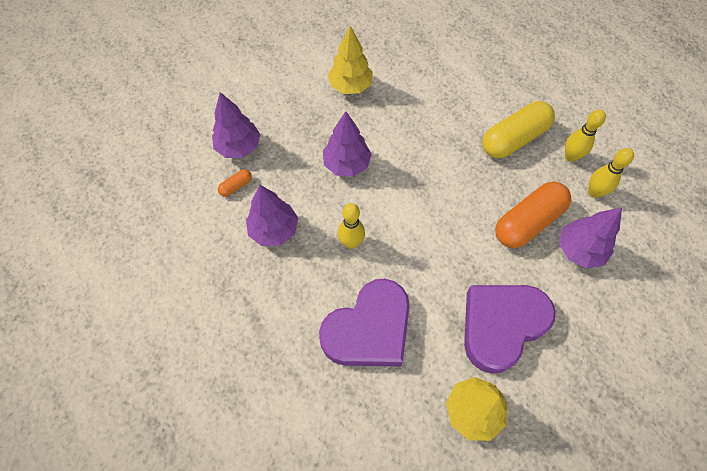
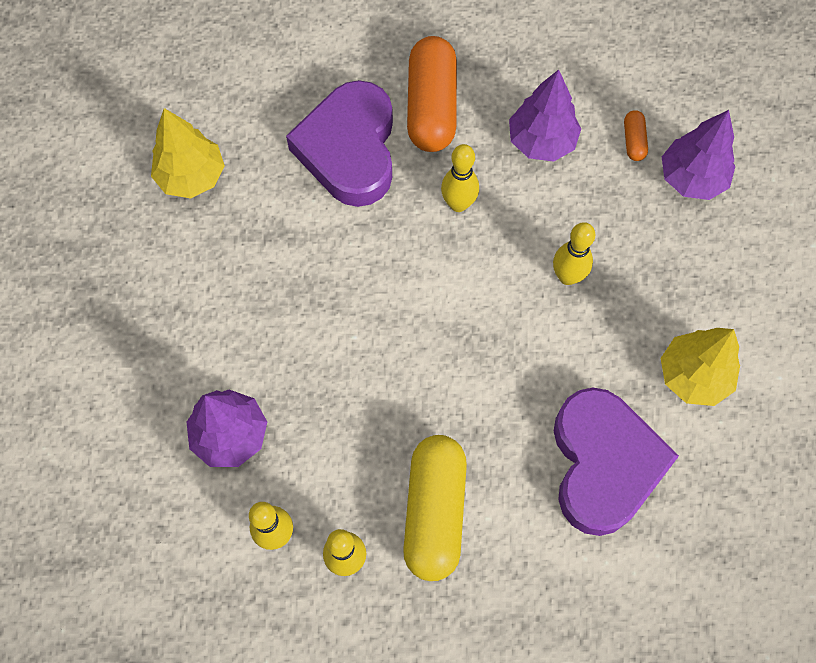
camera: 130 degrees right, 5 degrees up
purple tree [323,111,372,177] -> yellow bowling pin [553,222,596,285]
purple heart [464,285,556,374] -> purple heart moved to [554,388,679,536]
orange capsule [495,182,571,248] -> orange capsule moved to [407,36,457,152]

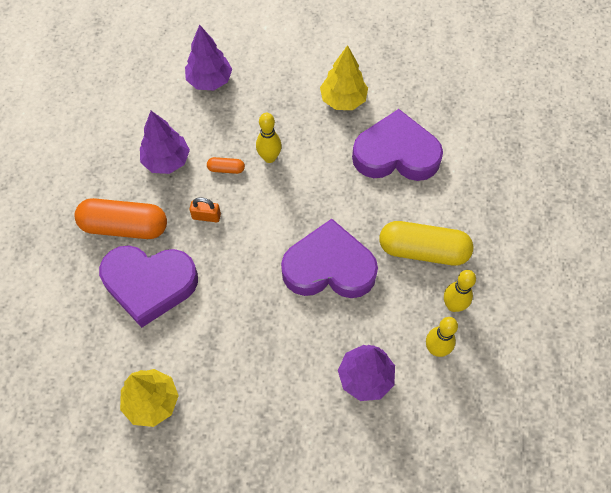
camera: 85 degrees left, 5 degrees down
yellow bowling pin [441,144,479,212] -> orange padlock [189,197,221,222]
orange capsule [624,110,648,161] -> orange capsule moved to [207,157,245,174]
none -> purple heart [281,219,378,298]

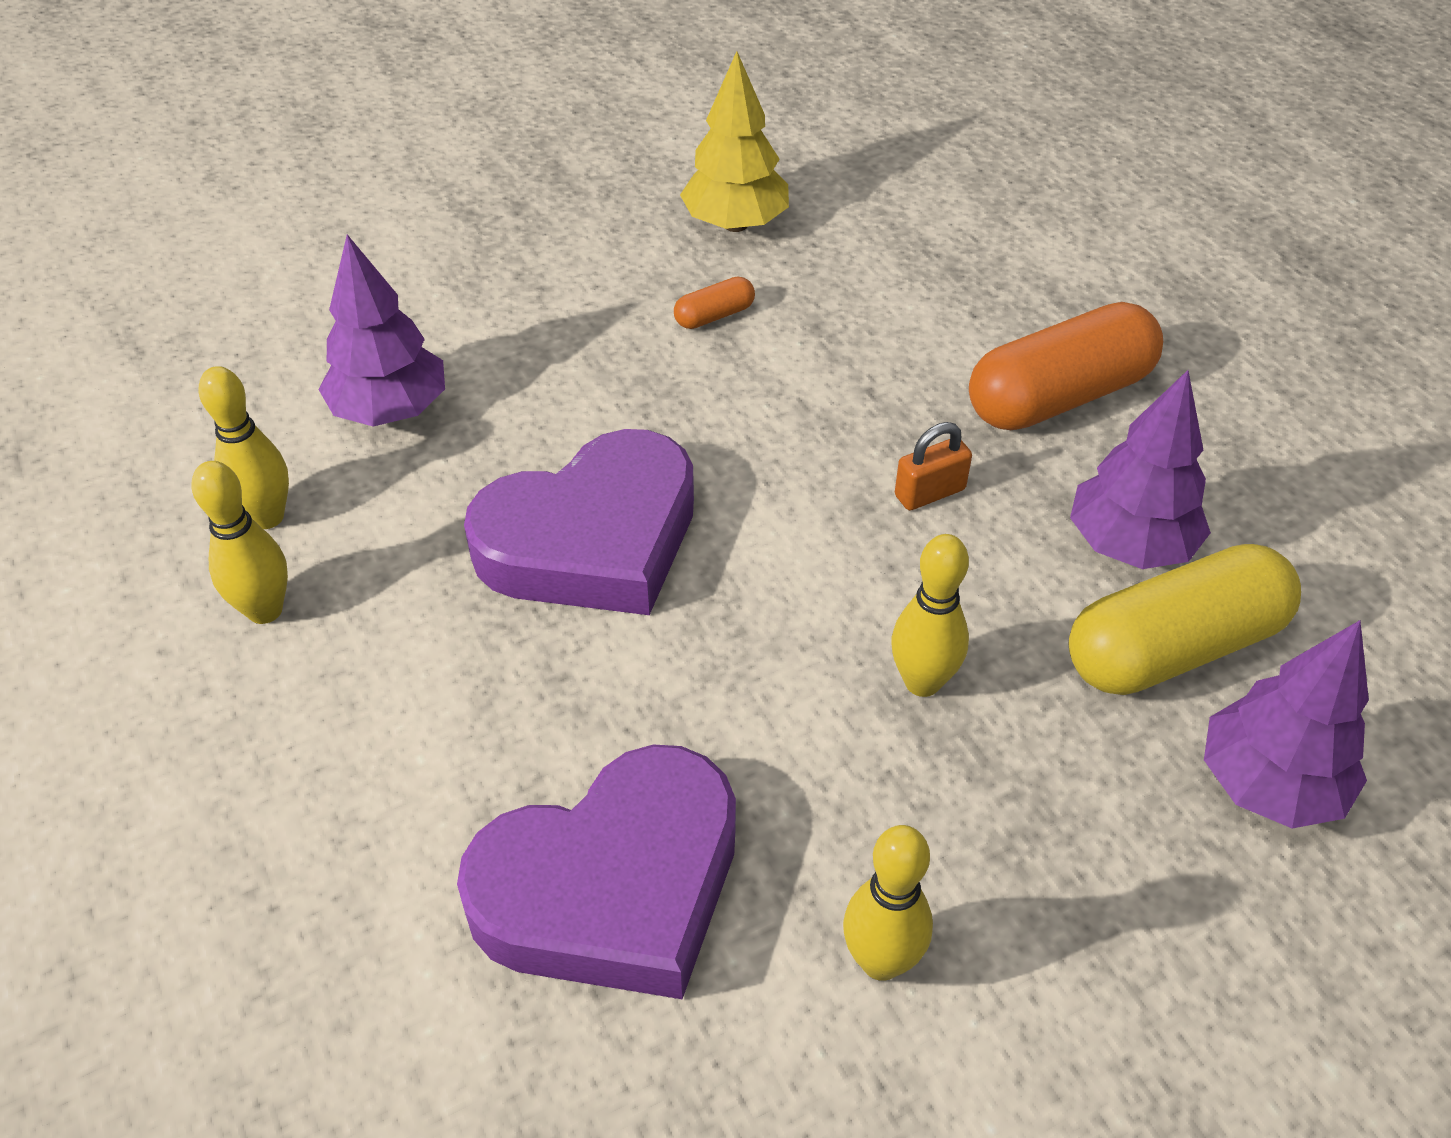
camera: 145 degrees right, 15 degrees down
purple heart [99,245,198,328] -> none
orange capsule [207,157,245,174] -> orange capsule moved to [674,276,755,329]
yellow tree [320,45,368,110] -> yellow bowling pin [843,825,933,981]
yellow capsule [379,221,473,266] -> yellow capsule moved to [1068,544,1301,695]

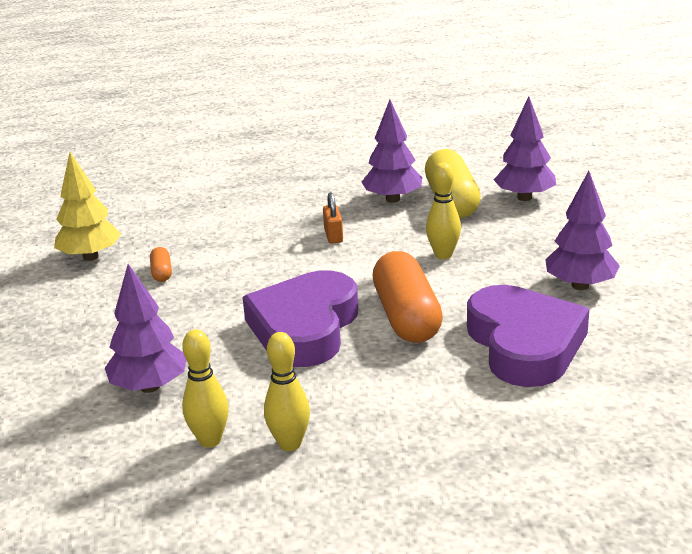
camera: 70 degrees left, 20 degrees down
purple heart [464,429,694,615] -> purple heart turned 150 degrees counterclockwise [242,270,358,367]
yellow bowling pin [843,825,933,981] -> purple tree [545,171,620,290]
orange capsule [969,302,1163,430] -> orange capsule moved to [373,251,443,343]

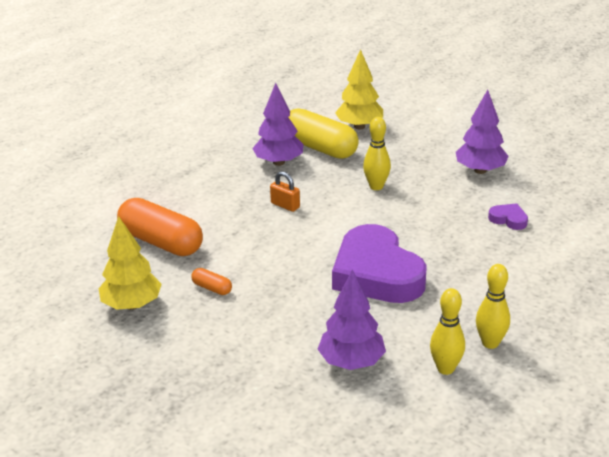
camera: 45 degrees left, 5 degrees up
orange capsule [373,251,443,343] -> orange capsule moved to [117,198,203,256]
purple heart [467,285,590,387] -> purple heart [488,203,528,230], size x0.40
purple tree [494,96,556,201] -> yellow tree [335,49,383,129]

